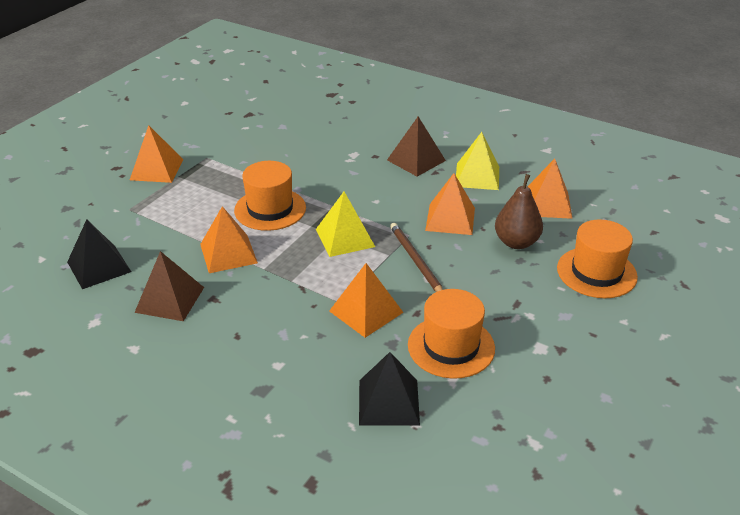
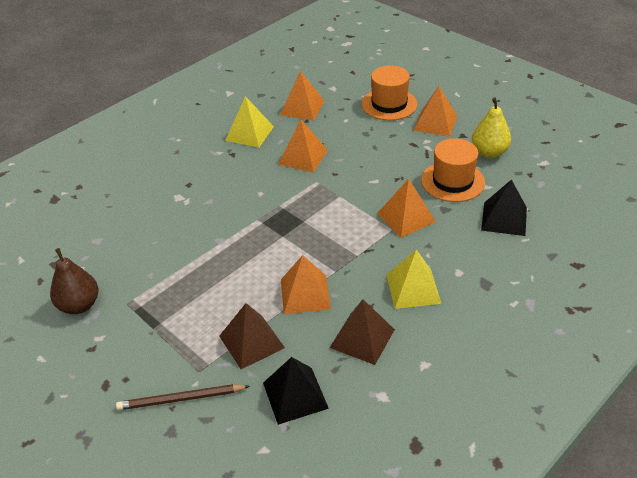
camera: 75 degrees left, 5 degrees up
orange pyramid [130,125,183,183] -> orange pyramid moved to [413,86,457,137]
orange hat [234,161,306,231] -> none
yellow pyramid [316,192,375,257] -> yellow pyramid moved to [387,249,442,309]
brown pyramid [387,117,446,177] -> brown pyramid moved to [219,303,285,369]
brown pencil [390,223,443,292] -> brown pencil moved to [116,384,250,410]
brown pear [495,174,543,249] -> brown pear moved to [50,248,98,314]
none -> yellow pear [472,98,511,158]

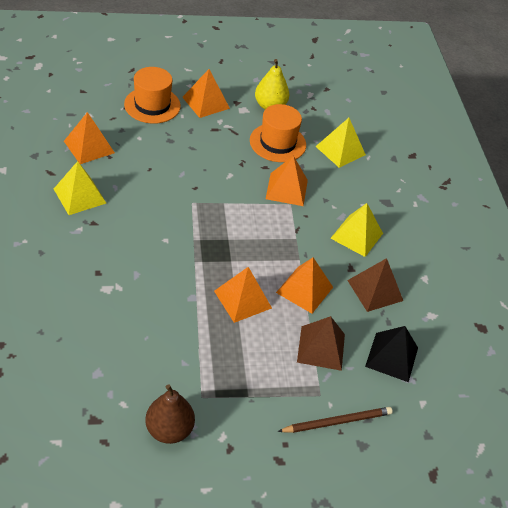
camera: 60 degrees left, 5 degrees up
brown pencil [116,384,250,410] -> brown pencil turned 135 degrees counterclockwise [278,407,393,433]
orange pyramid [278,120,328,173] -> orange pyramid moved to [214,267,272,323]
black pyramid [481,179,527,236] -> yellow pyramid [315,118,366,168]

